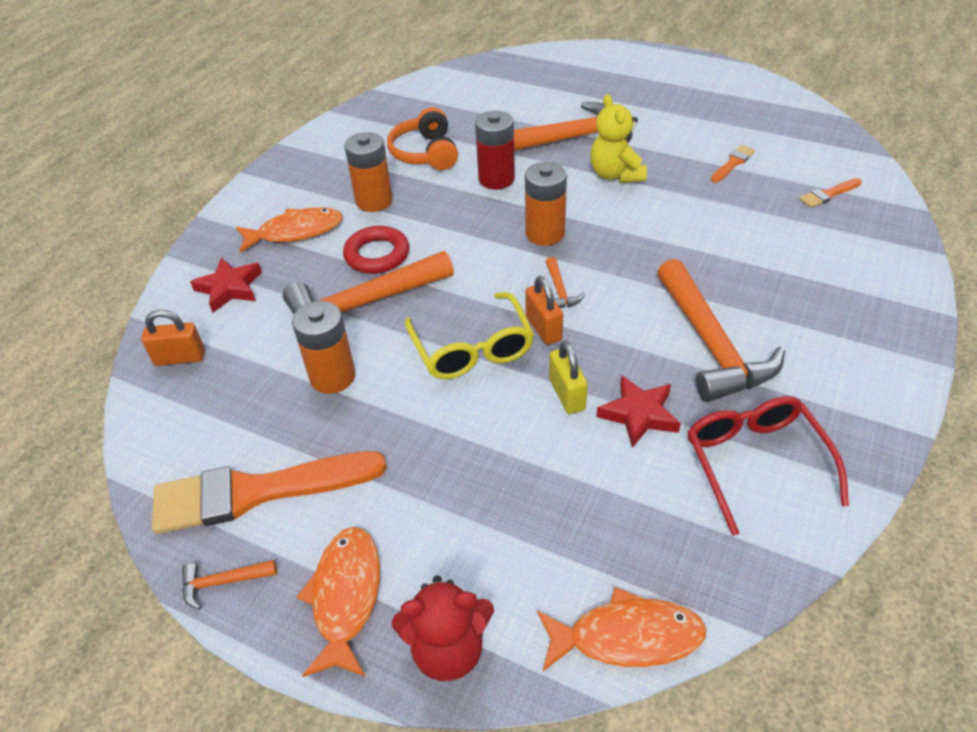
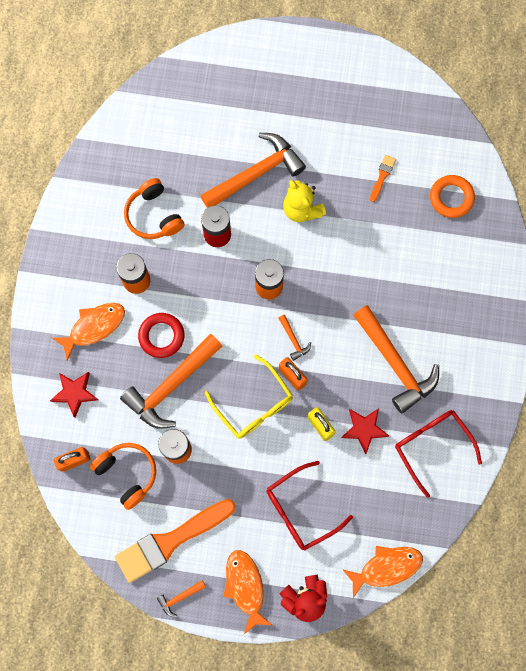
camera: 20 degrees left, 30 degrees up
orange brush [799,178,862,208] -> orange ring [430,175,475,218]
none -> orange headphones [90,443,156,510]
none -> red glasses [266,461,353,551]

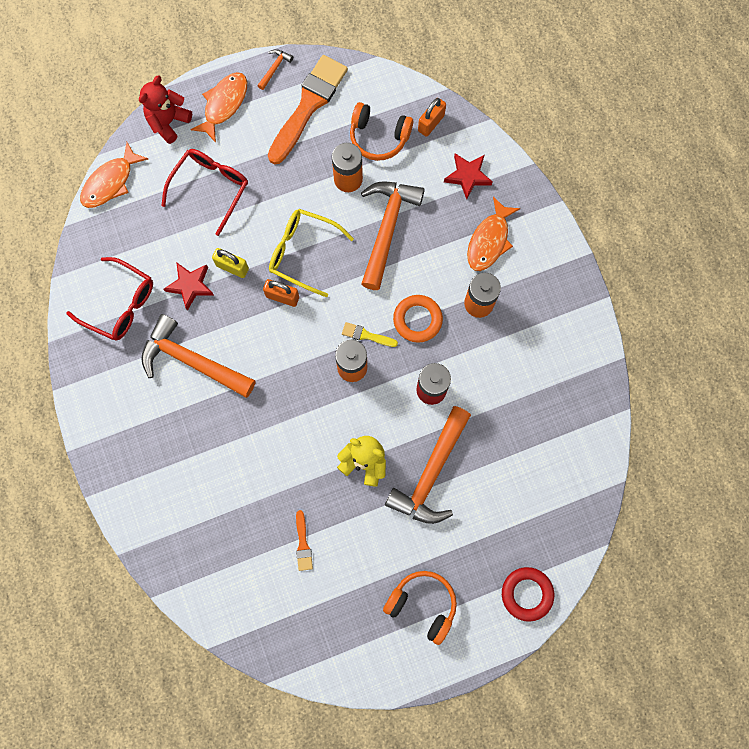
camera: 150 degrees right, 0 degrees up
orange headphones [124,178,185,239] -> orange headphones moved to [383,571,457,645]
red ring [138,313,184,358] -> red ring moved to [502,567,554,622]
orange fish [223,550,272,634] -> orange fish turned 105 degrees counterclockwise [190,72,247,143]
orange hammer [278,315,311,361] -> none
orange ring [430,175,475,218] -> orange ring moved to [393,295,443,343]
none -> yellow brush [342,322,398,347]

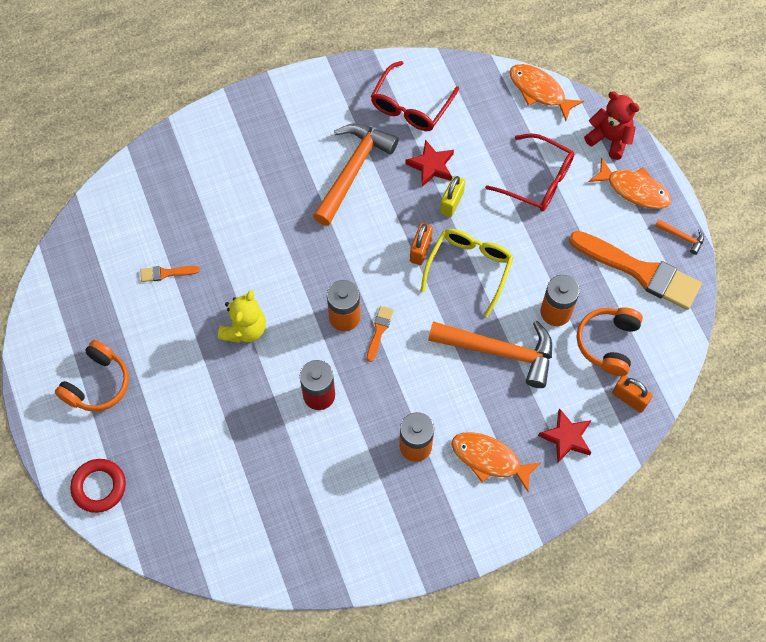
camera: 90 degrees right, 10 degrees down
yellow brush [342,322,398,347] -> orange brush [367,306,393,362]
orange hammer [385,406,471,524] -> none
orange ring [393,295,443,343] -> none

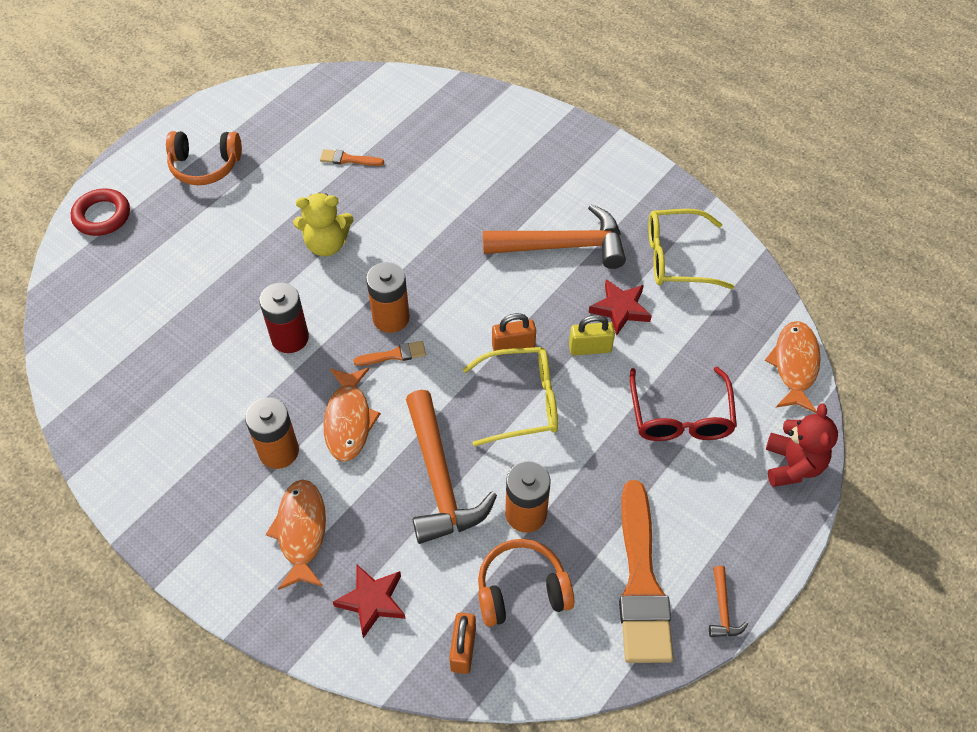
camera: 60 degrees right, 10 degrees down
orange brush [141,266,200,282] -> orange brush turned 45 degrees counterclockwise [320,149,384,166]
red glasses [371,61,459,131] -> yellow glasses [648,209,734,289]
orange fish [589,157,672,209] -> orange fish moved to [324,367,381,462]

